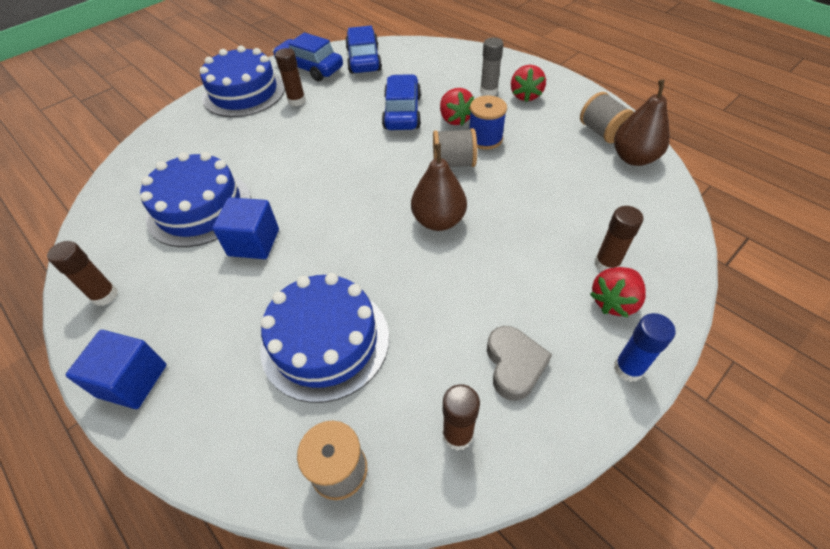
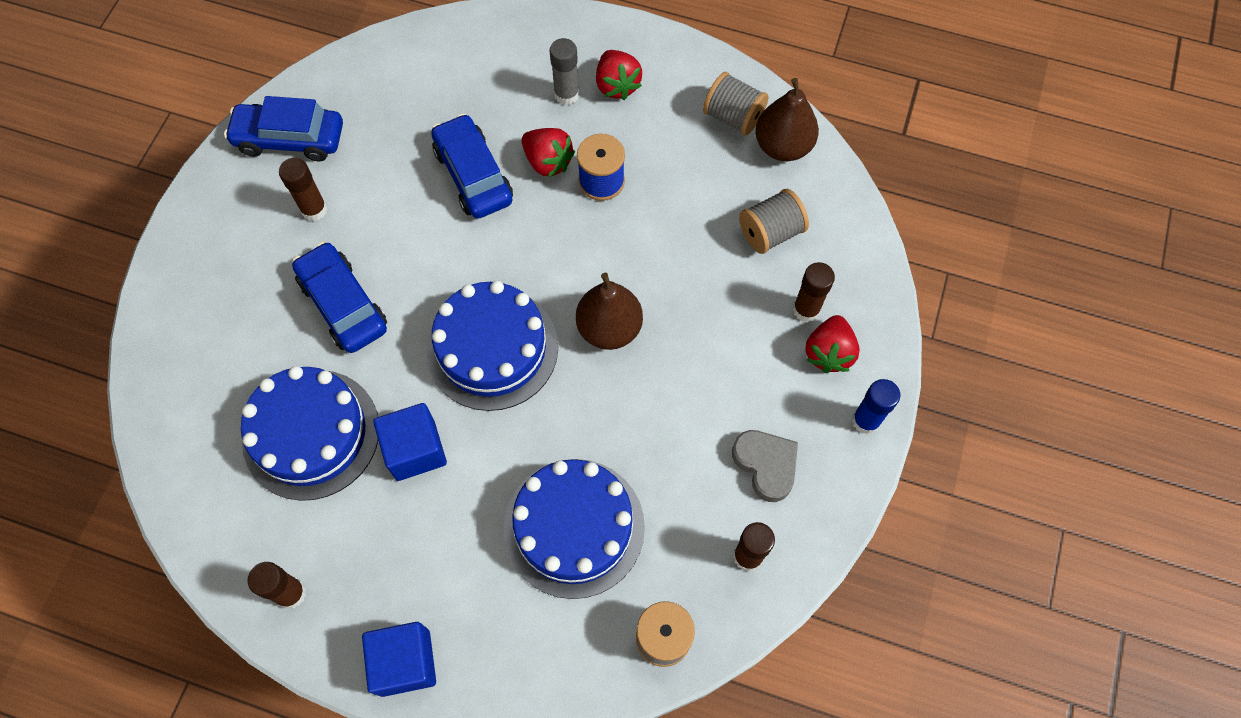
camera: 30 degrees left, 15 degrees up
blue cake [199,46,285,117] -> blue cake moved to [426,281,558,411]
blue car [345,26,382,74] -> blue car moved to [292,241,387,353]
grey spool [433,128,477,167] -> grey spool moved to [739,189,809,254]

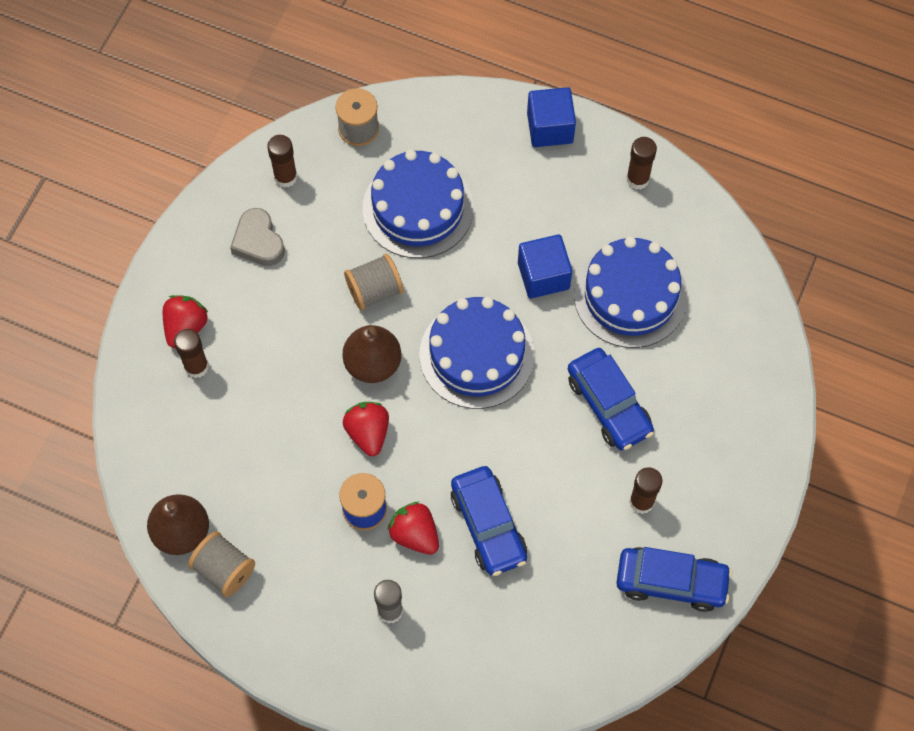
camera: 175 degrees left, 0 degrees up
red strawberry [596,50,642,100] -> red strawberry moved to [343,402,389,456]
grey spool [739,189,809,254] -> grey spool moved to [344,254,404,310]
blue glue stick [852,379,900,434] -> none

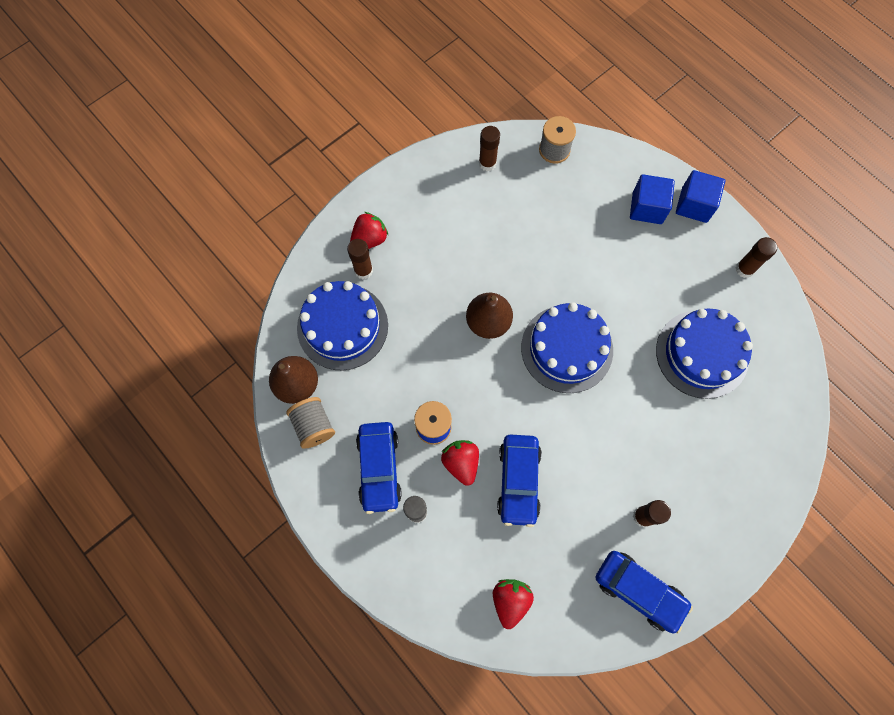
camera: 25 degrees right, 5 degrees up
grey heart [230,208,285,266] -> none
red strawberry [343,402,389,456] -> red strawberry moved to [493,579,534,629]
grey spool [344,254,404,310] -> none
blue cake [363,150,474,258] -> blue cake moved to [297,281,388,370]
blue cube [518,234,572,299] -> blue cube moved to [630,174,675,224]
blue car [568,348,654,451] -> blue car moved to [356,422,402,514]

